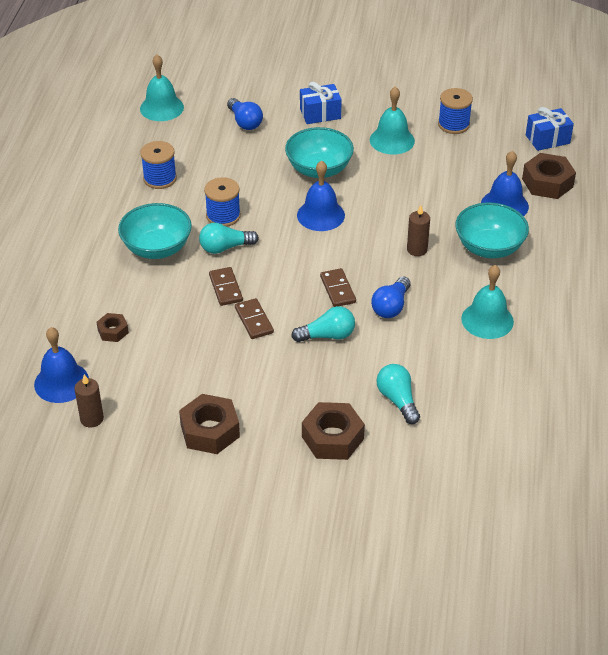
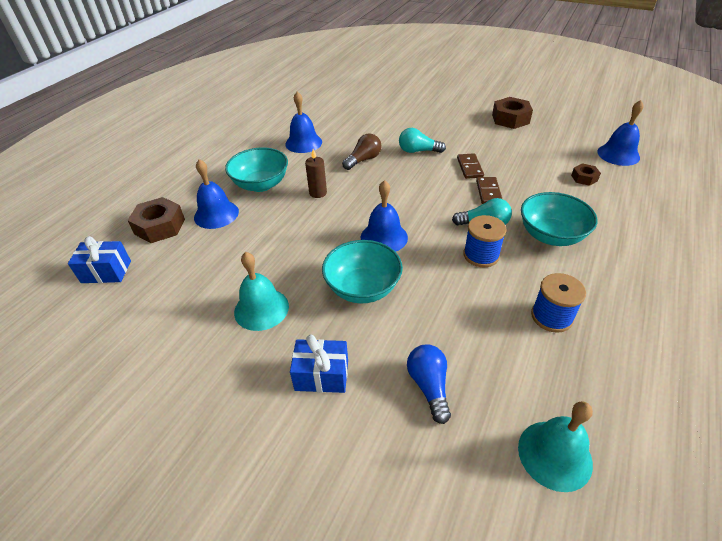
camera: 160 degrees left, 0 degrees up
brown candle [74,374,104,428] -> none
brown nut [302,402,365,460] -> none
brown domino [320,268,356,307] -> none
blue light bulb [371,276,411,318] -> brown light bulb [342,134,382,170]
turquoise light bulb [377,364,420,424] -> none
blue spool [438,88,473,134] -> none
turquoise bell [461,265,514,339] -> blue bell [285,92,322,153]

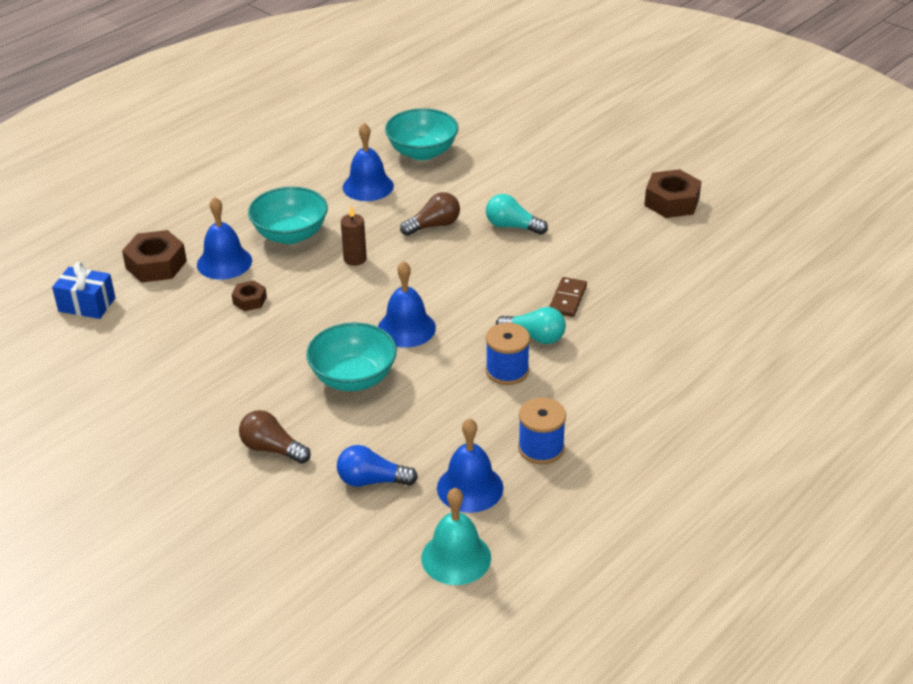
camera: 15 degrees right, 5 degrees down
turquoise bell [234,252,289,331] -> none
blue gift [290,335,348,393] -> brown light bulb [239,410,311,464]
blue light bulb [407,344,451,424] -> blue light bulb turned 90 degrees counterclockwise [337,445,418,487]
brown domino [457,153,484,179] -> none
turquoise bowl [521,192,598,246] -> turquoise bowl moved to [385,108,458,160]
brown nut [571,163,601,186] -> brown nut moved to [232,280,267,311]
blue bell [597,100,644,166] -> blue bell moved to [437,418,503,513]

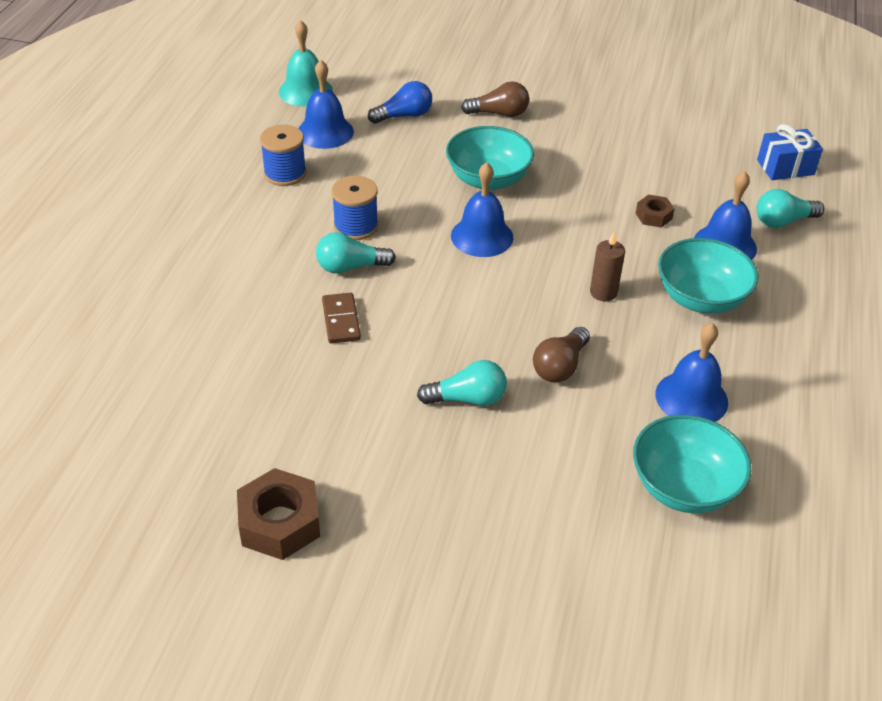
camera: 150 degrees right, 5 degrees up
brown nut [122,230,187,283] -> turquoise light bulb [756,189,824,228]

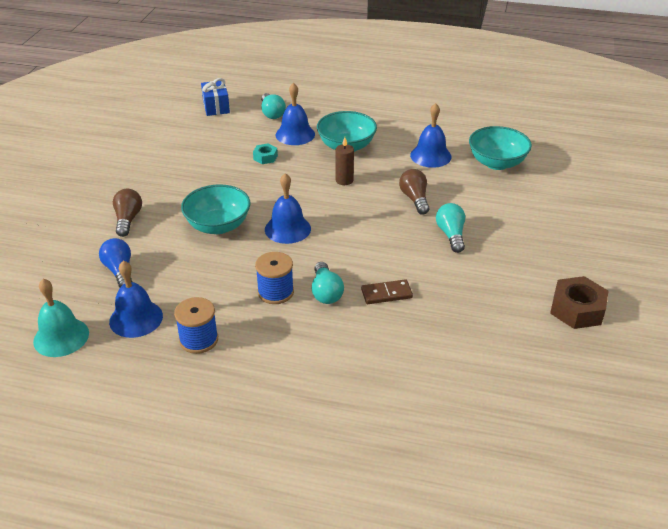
camera: 90 degrees left, 5 degrees down
brown light bulb [533,327,590,383] -> brown light bulb turned 135 degrees counterclockwise [399,169,430,215]
brown nut [636,194,675,228] -> turquoise nut [253,143,278,164]

